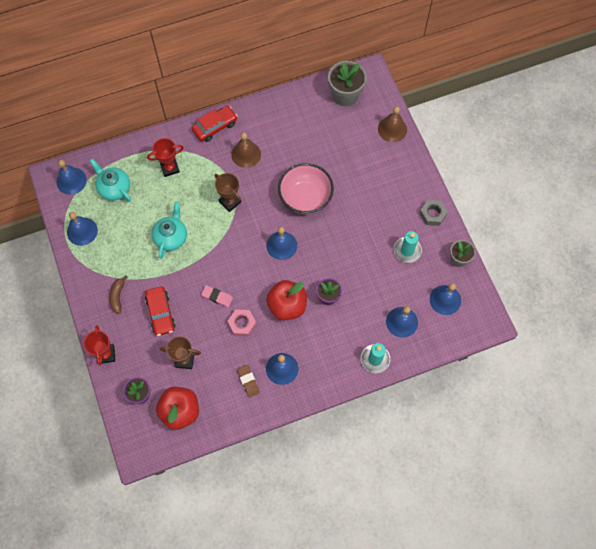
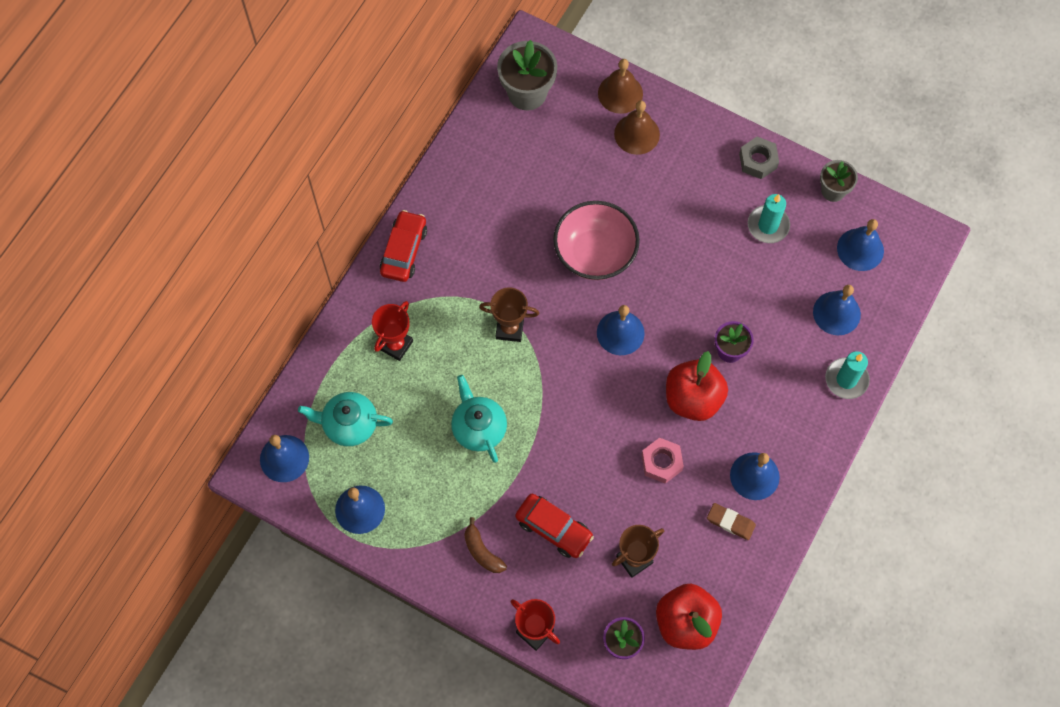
camera: 40 degrees left, 0 degrees up
pink eraser [201,285,233,307] -> none
brown bell [231,132,261,168] -> brown bell moved to [614,100,660,155]

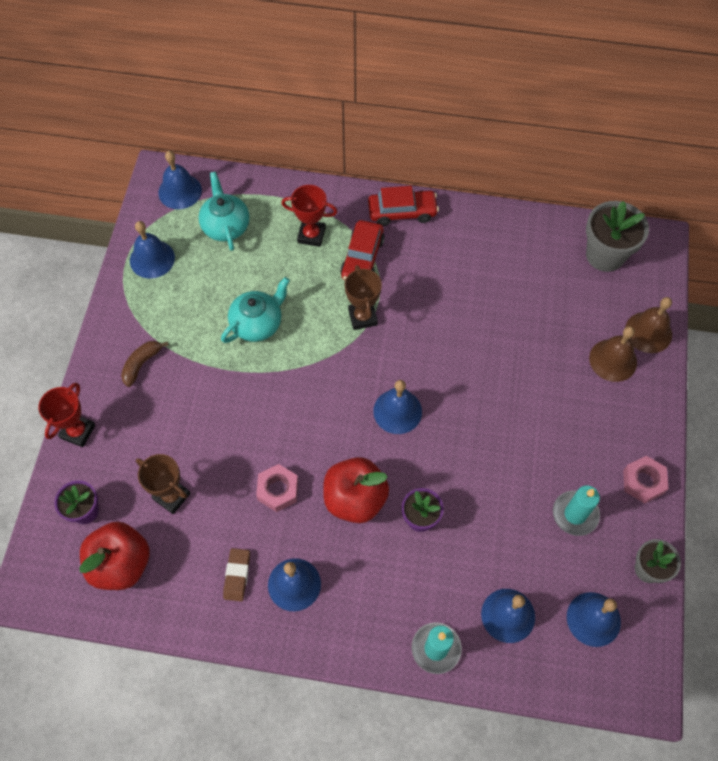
camera: 70 degrees right, 5 degrees down
red car [515,494,594,558] -> red car moved to [340,220,385,280]
pink bowl [553,201,640,280] -> none
grey nut [739,137,779,179] -> pink nut [623,456,668,503]

